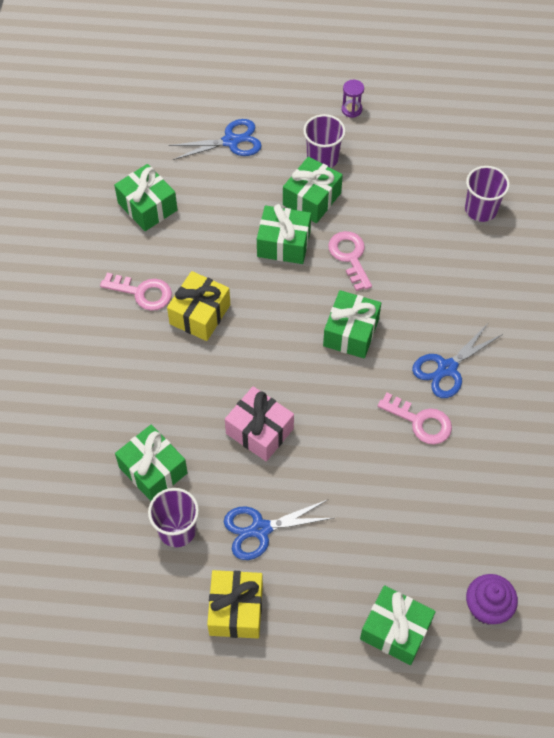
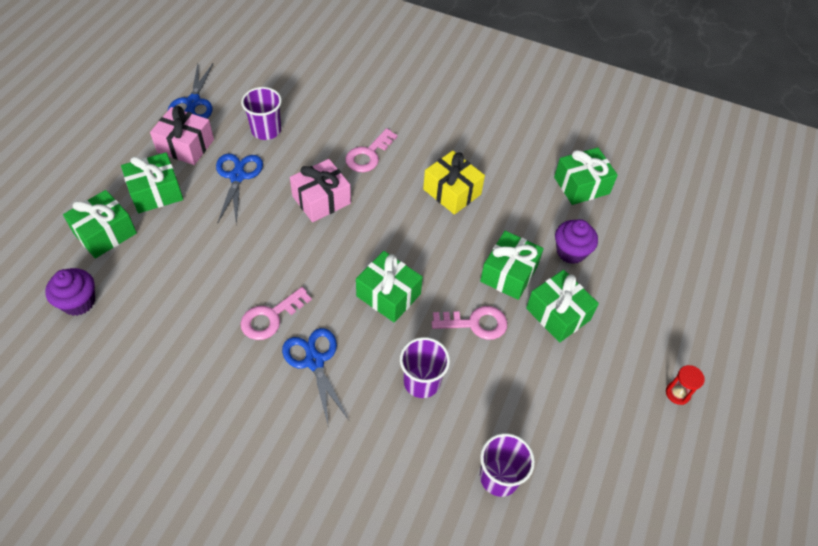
camera: 105 degrees right, 5 degrees down
pink key [100,273,172,311] -> pink key moved to [345,128,398,172]
green gift [115,425,187,501] -> green gift moved to [121,152,183,213]
blue scissors [169,119,262,160] -> blue scissors moved to [168,64,213,119]
yellow gift [207,570,263,639] -> pink gift [150,106,214,165]
purple cup [303,114,346,168] -> purple cup moved to [400,337,450,398]
purple hourglass [342,80,364,118] -> red hourglass [666,365,705,405]
none -> purple cupcake [555,219,598,264]

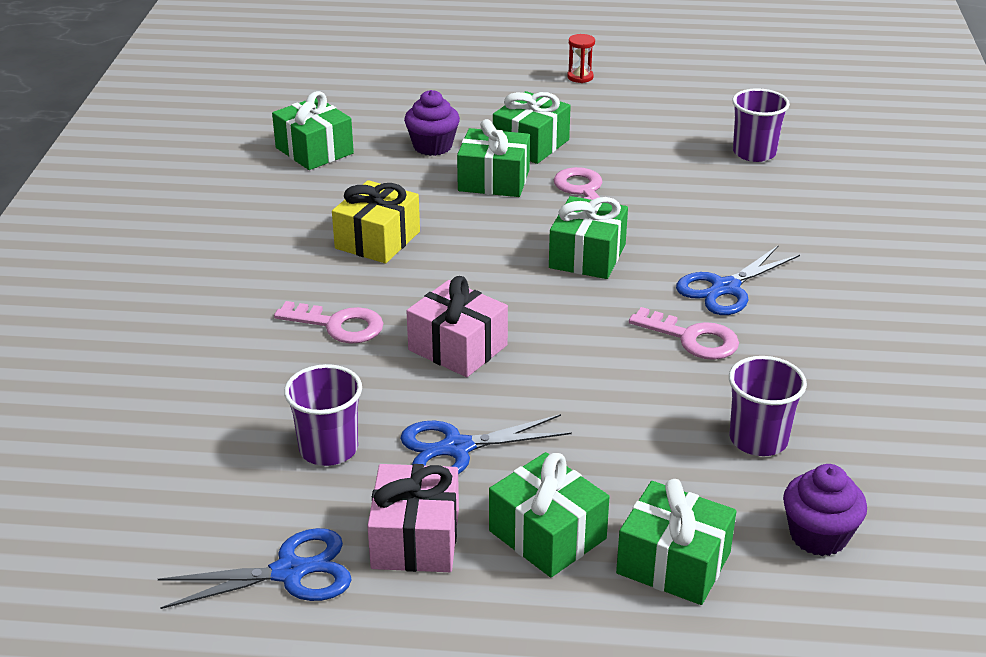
camera: 105 degrees left, 20 degrees down
purple cup [400,337,450,398] -> purple cup moved to [729,356,807,456]

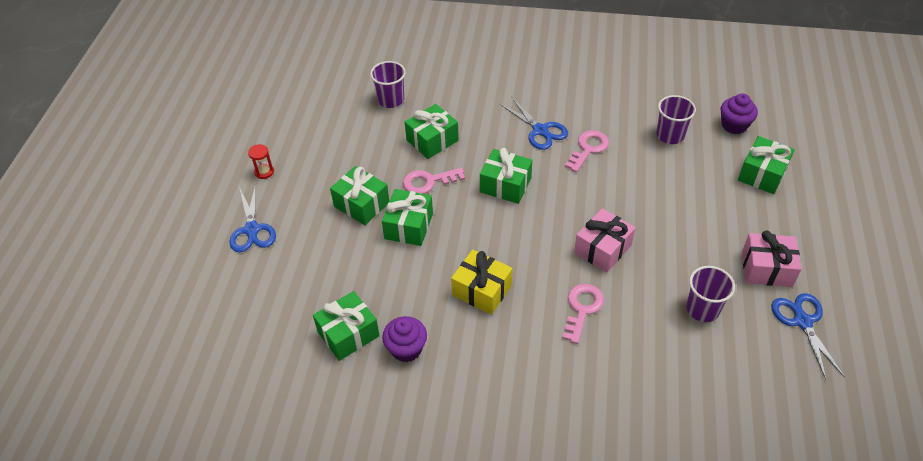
camera: 85 degrees left, 15 degrees up
blue scissors [400,414,572,474] -> blue scissors moved to [229,184,276,253]
purple cupcake [404,90,460,156] -> purple cupcake moved to [382,316,427,362]
green gift [489,452,609,577] -> green gift moved to [405,104,459,159]

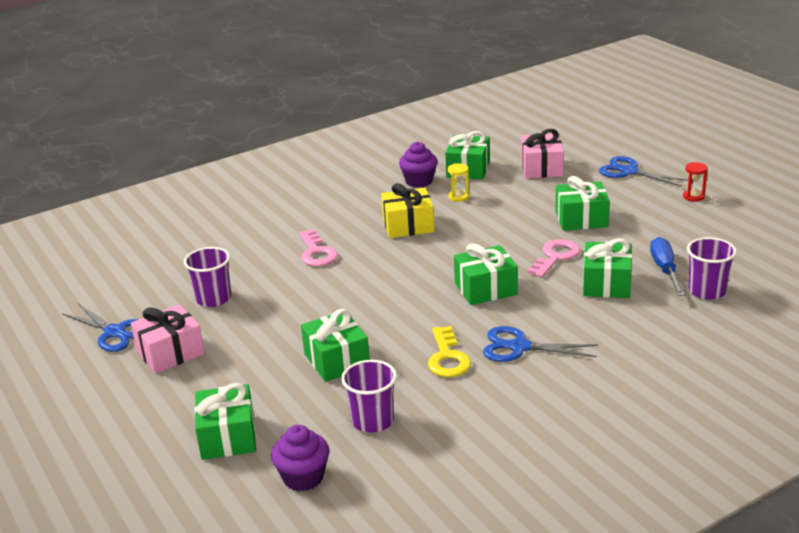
camera: 140 degrees right, 20 degrees down
green gift [382,189,433,246] -> green gift moved to [301,309,370,382]
pink key [565,130,609,172] -> yellow key [428,326,471,377]
pink gift [574,208,635,273] -> pink gift moved to [521,129,564,178]
none -> yellow hourglass [448,163,469,202]
none -> blue screwdriver [650,237,684,296]

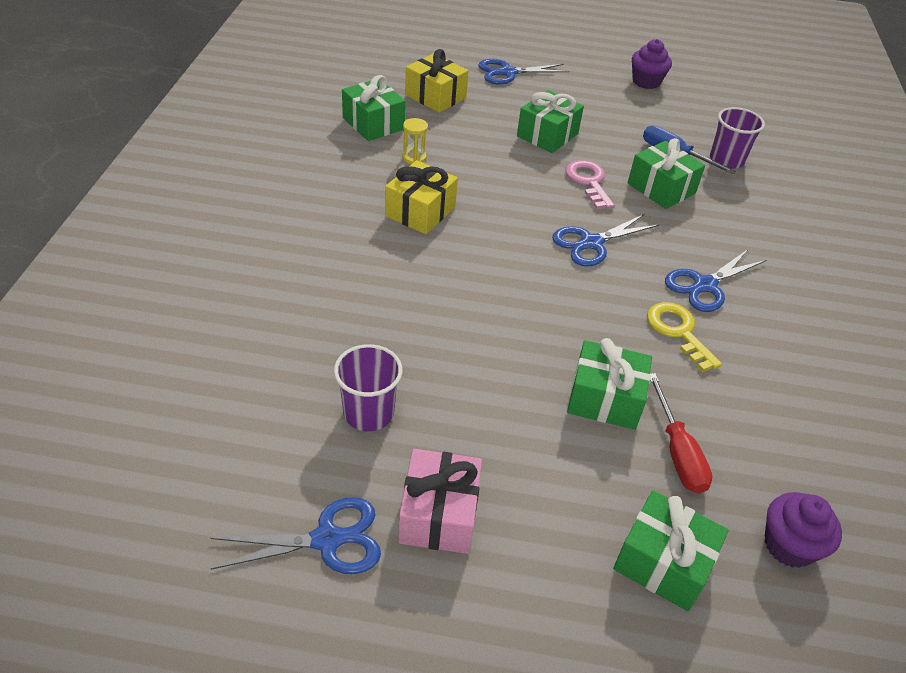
camera: 55 degrees left, 15 degrees up
pink key [299,229,338,266] -> none
purple cup [341,360,397,433] -> none
purple cupcake [399,142,438,188] -> purple cupcake moved to [632,39,672,89]
yellow key [428,326,471,377] -> yellow key turned 150 degrees counterclockwise [647,302,722,372]
green gift [454,243,518,305] -> blue scissors [552,214,659,267]
pink gift [521,129,564,178] -> yellow gift [405,49,469,113]
red hourglass [683,162,708,202] -> none
none -> red screwdriver [650,373,712,494]

